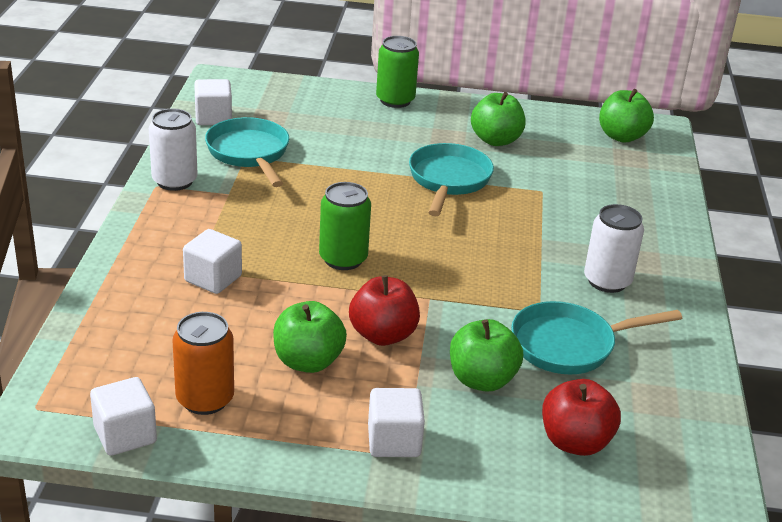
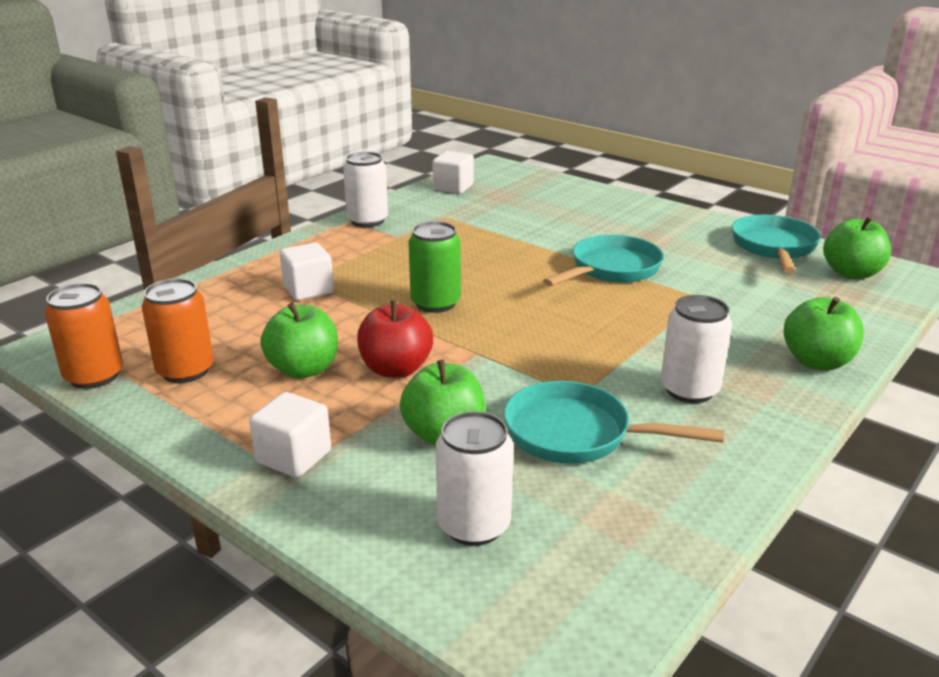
camera: 35 degrees right, 5 degrees down
white cube [90,377,157,456] -> orange can [45,283,123,389]
turquoise pan [205,117,289,187] -> turquoise pan moved to [732,215,821,273]
green can [376,36,419,108] -> none
green apple [471,92,526,146] -> green apple moved to [784,297,864,370]
red apple [542,379,621,456] -> white can [435,411,514,546]

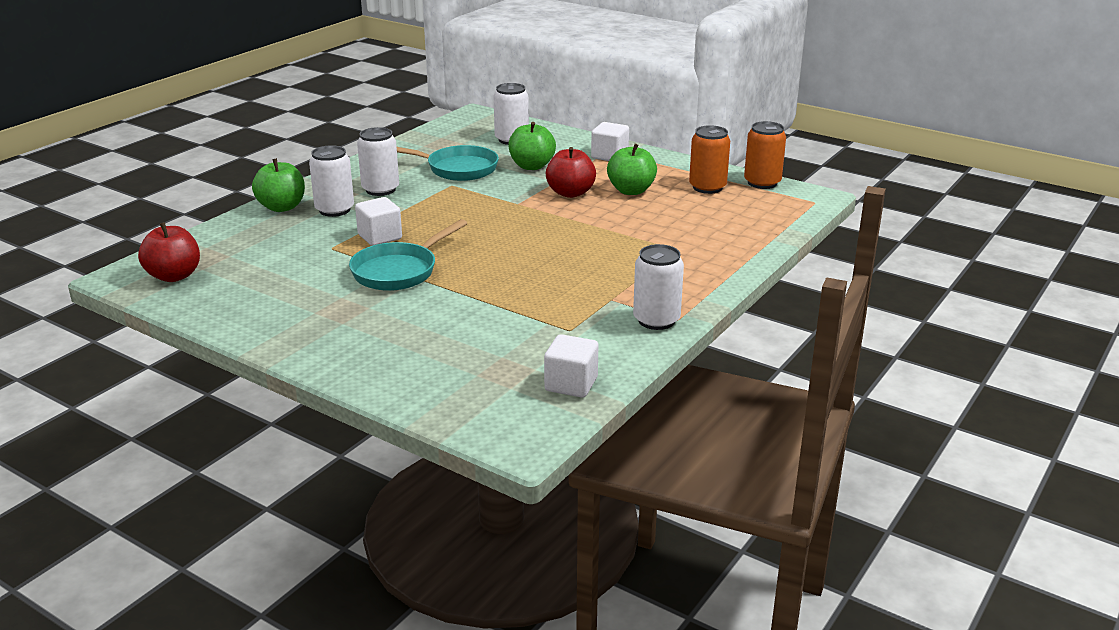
camera: 175 degrees right, 0 degrees up
white cube [280,243,334,301] -> white cube moved to [355,197,402,246]
green can [408,221,461,313] -> none
turquoise pan [732,215,821,273] -> none
green apple [823,216,891,279] -> red apple [138,222,200,282]
none -> white can [309,145,354,217]

